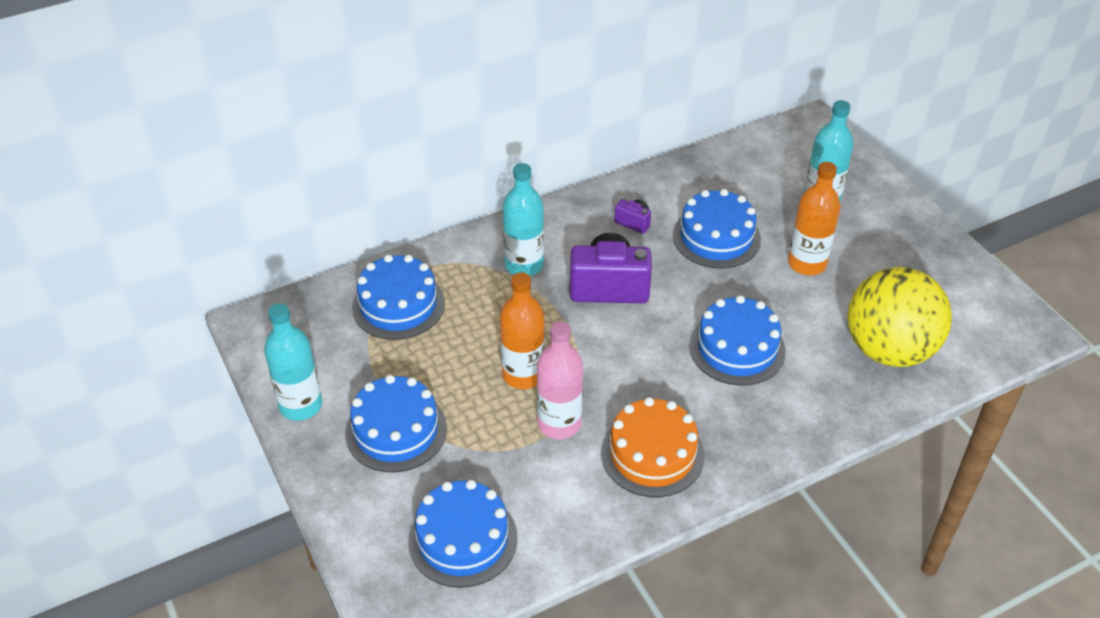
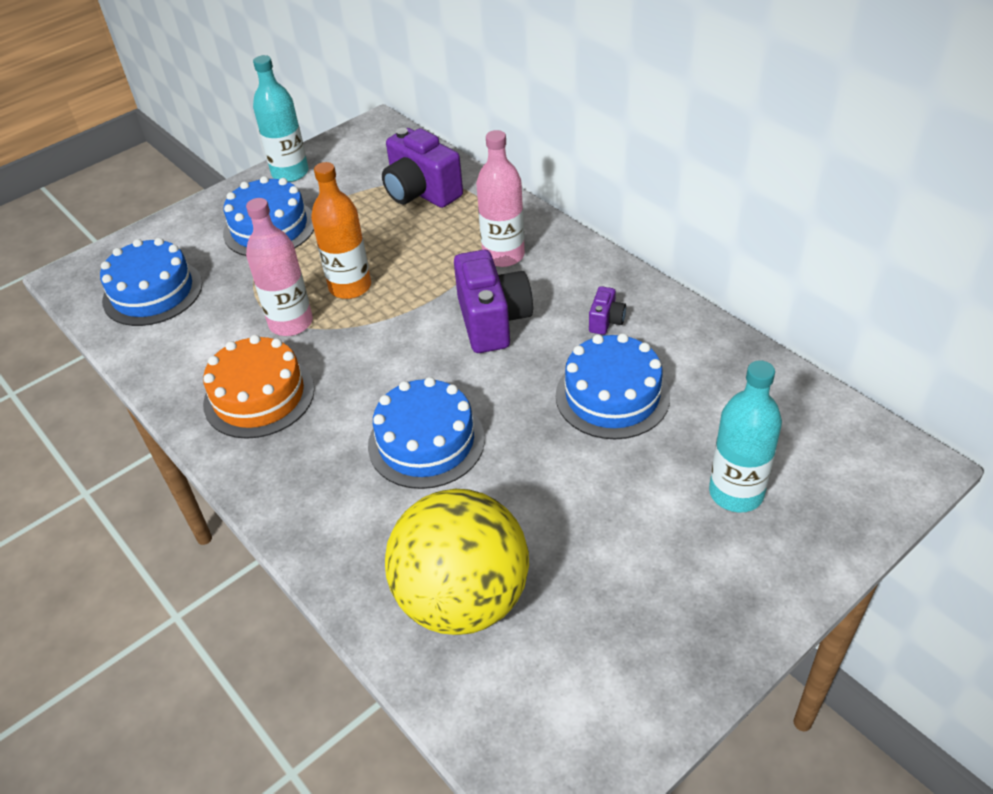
camera: 80 degrees right, 0 degrees up
blue cake [352,254,445,340] -> purple camera [382,128,463,208]
turquoise bottle [503,163,544,276] -> pink bottle [476,130,525,267]
orange bottle [788,162,840,275] -> none

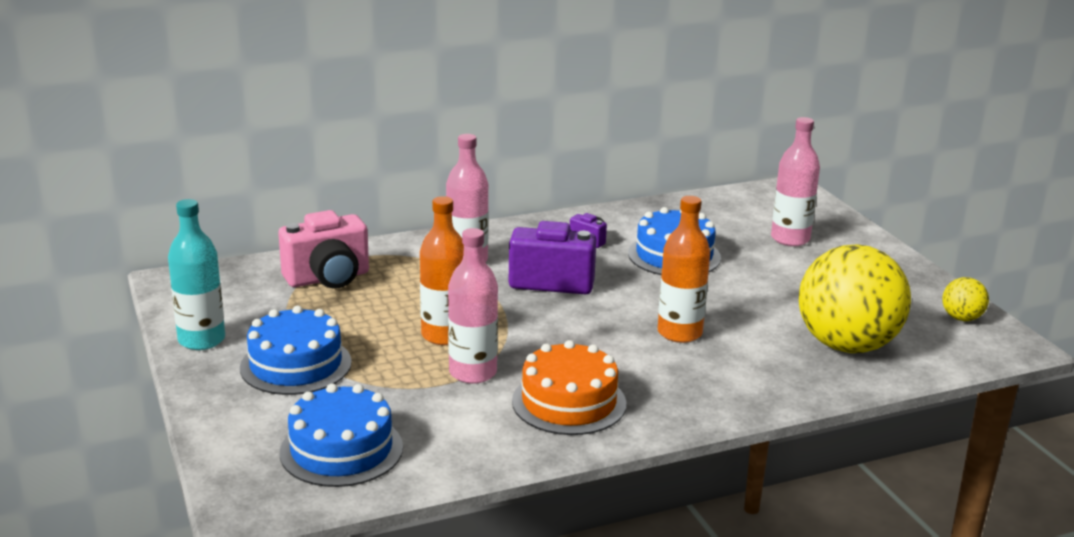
camera: 75 degrees left, 20 degrees down
blue cake [368,377,485,489] -> orange bottle [658,196,710,343]
purple camera [382,128,463,208] -> pink camera [278,210,369,289]
turquoise bottle [709,360,782,512] -> pink bottle [771,117,820,246]
none -> yellow ball [942,277,989,321]

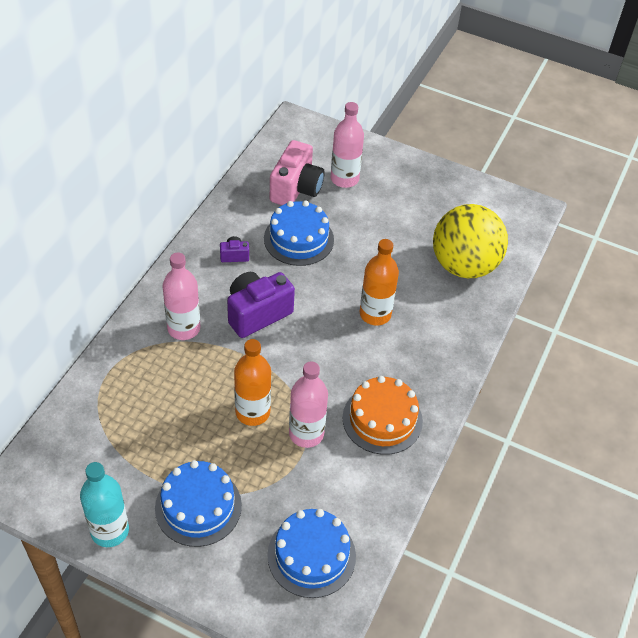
camera: 45 degrees left, 25 degrees up
pink camera [278,210,369,289] -> pink camera moved to [270,140,324,205]
yellow ball [942,277,989,321] -> none

